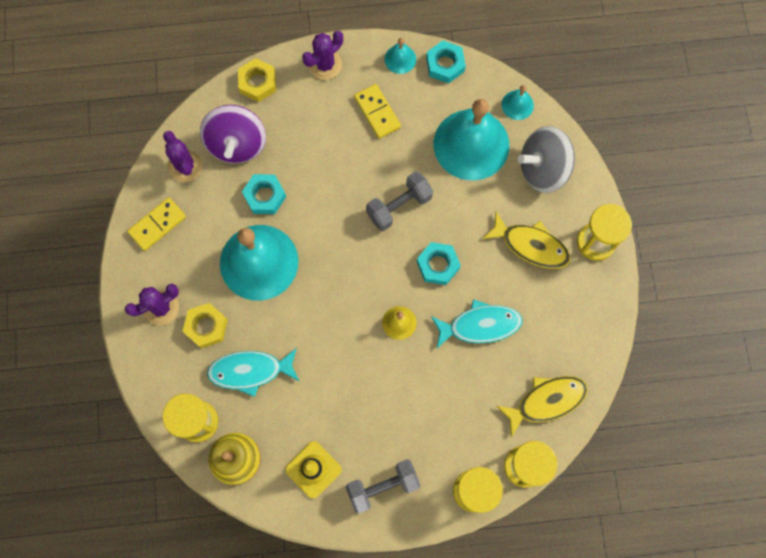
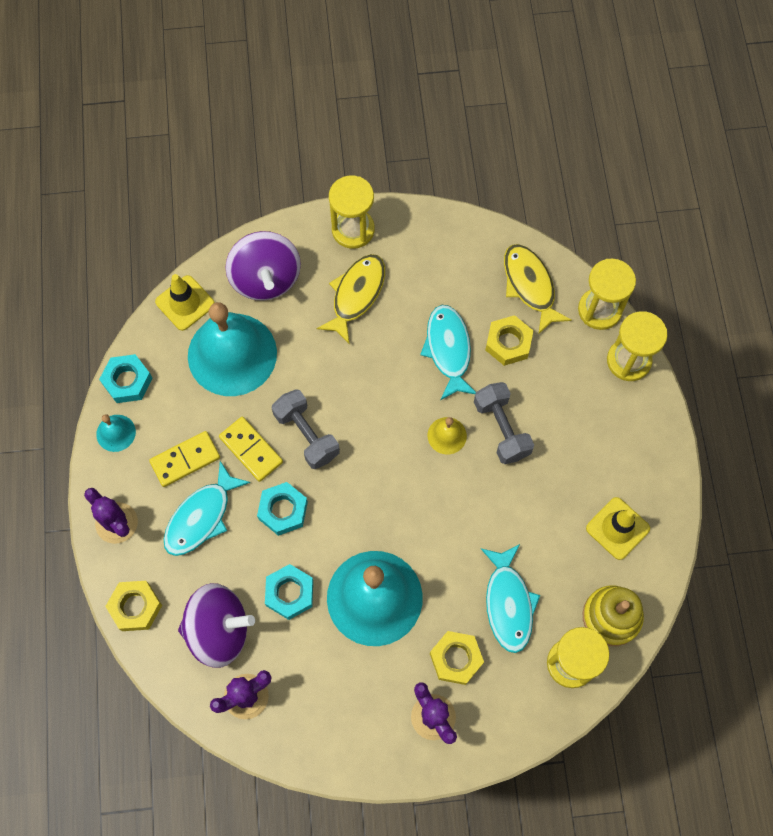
camera: 90 degrees left, 5 degrees down
yellow domino [127,197,186,251] -> yellow domino moved to [219,417,283,482]
grey dumbbell [346,459,421,513] -> grey dumbbell moved to [474,382,534,464]
turquoise nut [417,242,461,285] -> turquoise nut moved to [257,482,308,536]
turquoise bell [502,85,534,120] -> yellow traffic cone [155,274,215,331]
grey spinning top [518,126,575,193] -> purple spinning top [225,231,301,301]
none -> turquoise fish [163,461,250,556]
none -> yellow nut [485,315,533,366]

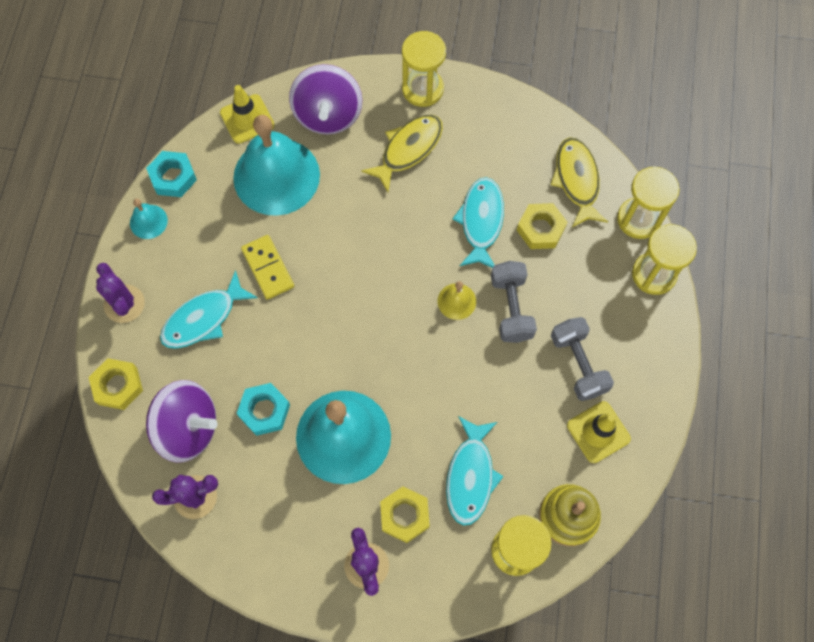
camera: 15 degrees right, 0 degrees up
yellow domino [149,431,220,487] -> none
turquoise nut [257,482,308,536] -> none
grey dumbbell [272,389,340,469] -> grey dumbbell moved to [551,317,614,401]

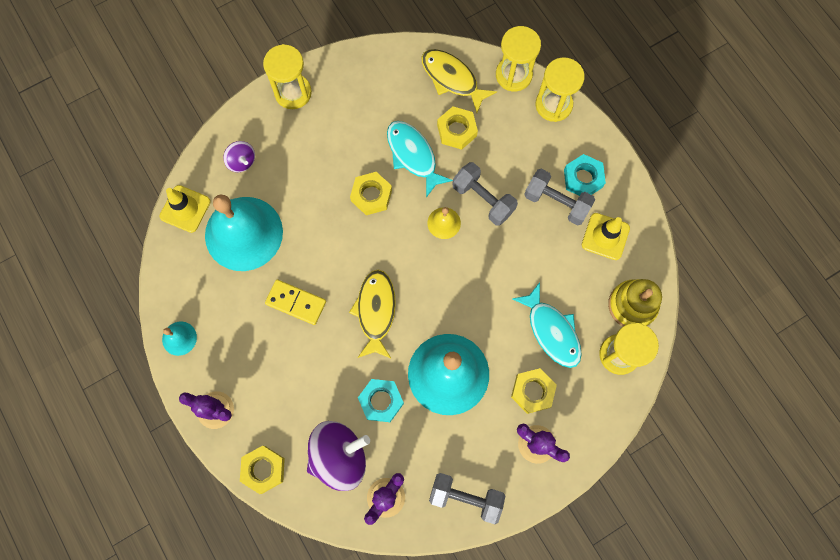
camera: 40 degrees left, 5 degrees up
turquoise nut [146,151,197,197] -> turquoise nut moved to [564,154,606,196]
turquoise fish [160,270,258,349] -> none
purple spinning top [289,64,363,135] -> purple spinning top [223,141,255,172], size x0.50
yellow fish [361,115,443,192] -> yellow fish moved to [349,269,396,359]
none -> yellow nut [350,172,392,215]
none -> grey dumbbell [429,473,505,524]

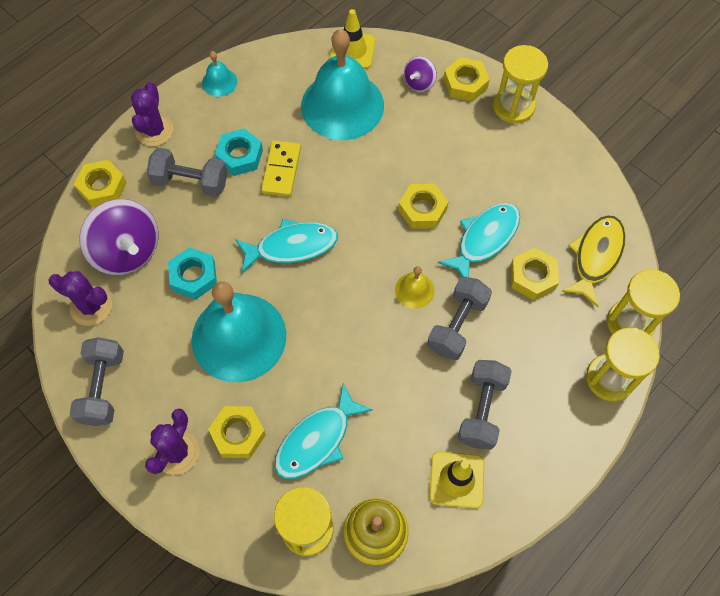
camera: 75 degrees right, 10 degrees down
yellow fish [349,269,396,359] -> turquoise fish [235,219,338,273]
turquoise nut [564,154,606,196] -> turquoise nut moved to [215,128,263,176]
none -> grey dumbbell [147,147,227,197]
none -> yellow nut [443,57,490,102]

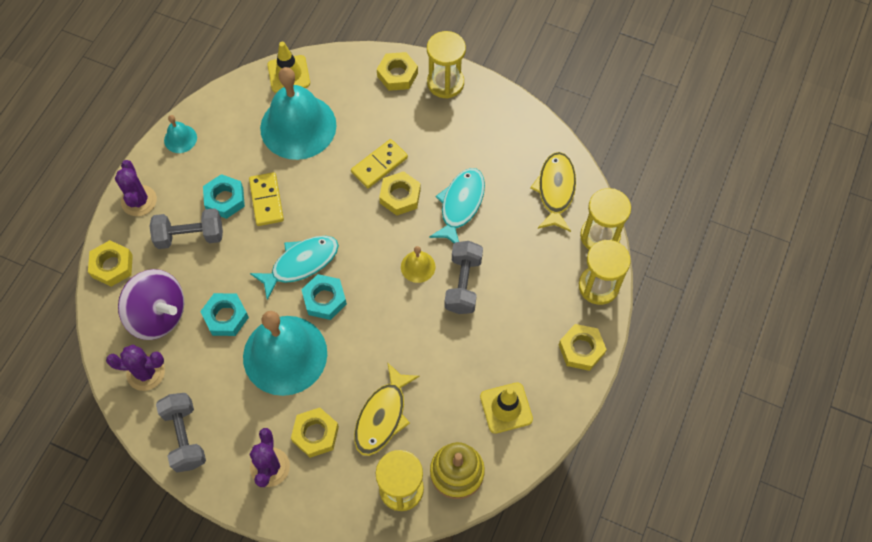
camera: 20 degrees left, 0 degrees up
turquoise fish [275,383,373,479] -> yellow fish [354,362,420,456]
purple spinning top [404,56,437,92] -> none
grey dumbbell [458,360,512,450] -> none
yellow nut [511,248,559,300] -> yellow nut moved to [559,324,607,371]
none -> turquoise nut [301,274,347,320]
none -> yellow domino [351,139,408,188]

